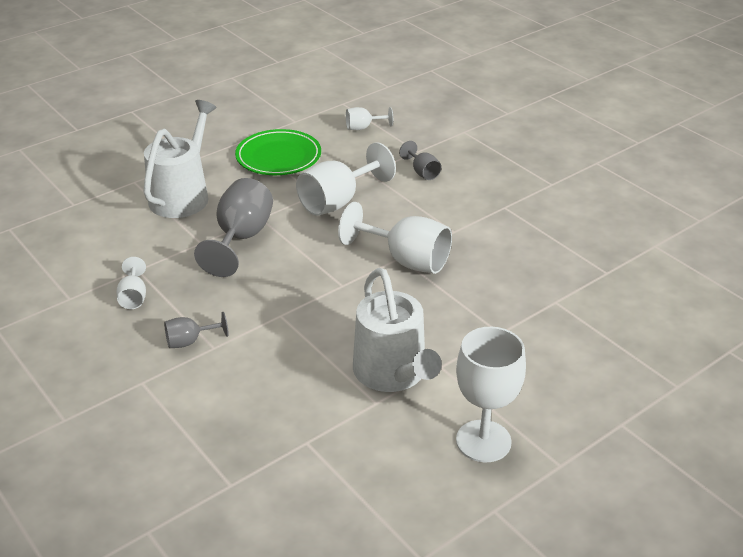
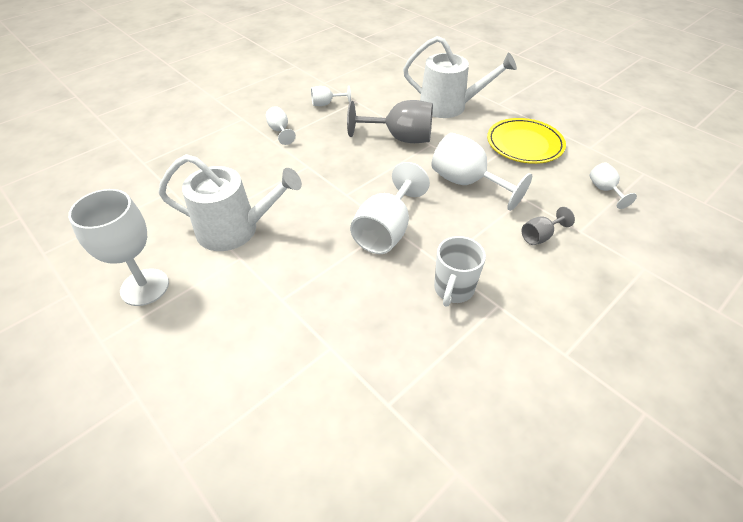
camera: 85 degrees right, 10 degrees up
grey goblet [164,312,228,348] -> white goblet [266,106,296,145]
green plate [235,129,321,175] -> yellow plate [487,118,566,164]
white watering can [353,268,442,392] -> white watering can turned 150 degrees counterclockwise [158,154,302,251]
none -> white mug [434,236,486,307]

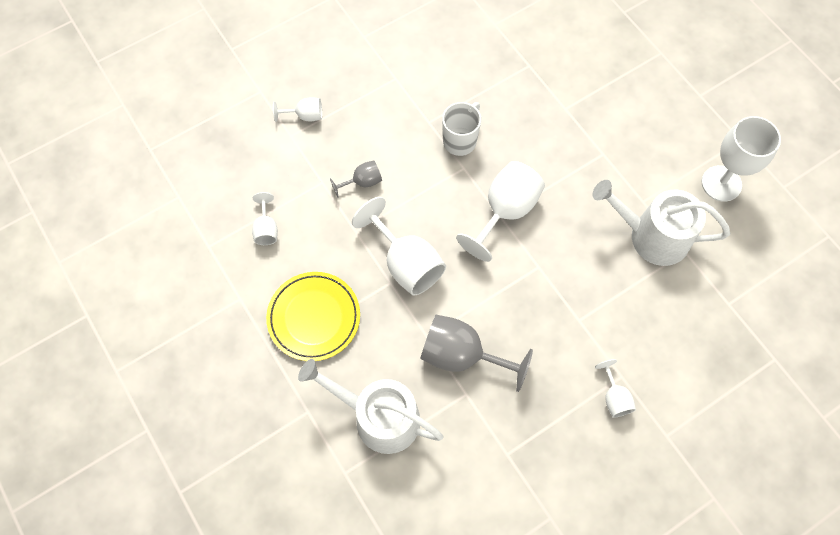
camera: 170 degrees left, 20 degrees up
white goblet [311,86,351,106] -> white goblet moved to [273,97,322,122]

